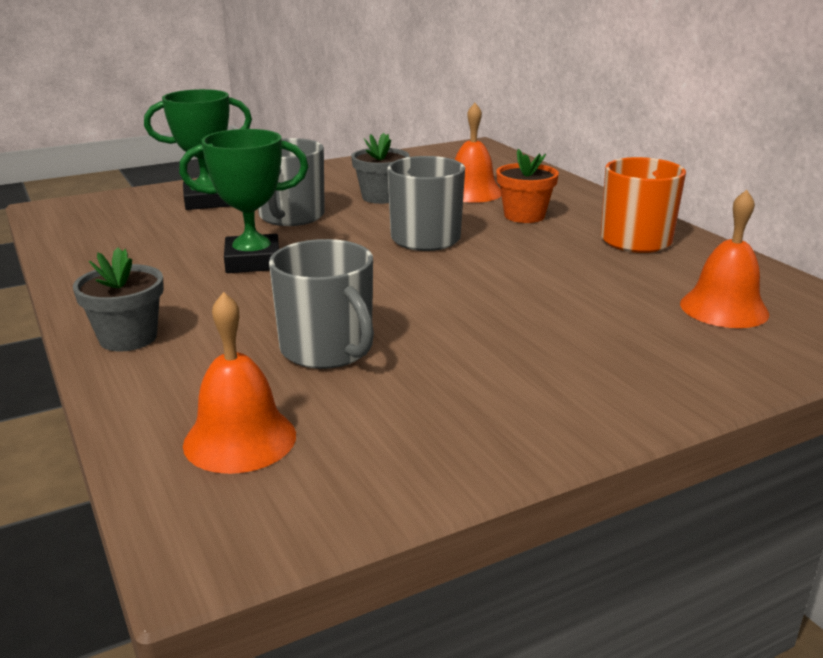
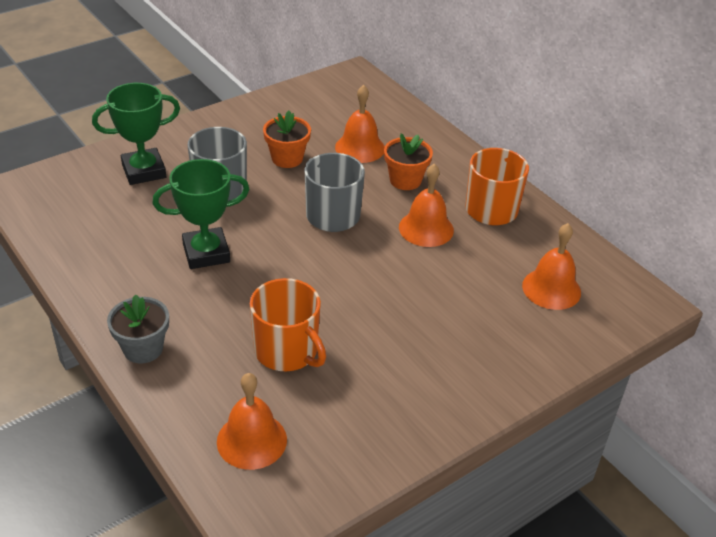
camera: 10 degrees left, 15 degrees up
grey mug [269,239,374,369] -> orange mug [250,278,326,371]
grey flower pot [351,133,410,204] -> orange flower pot [263,111,311,168]
none -> orange bell [399,164,454,247]

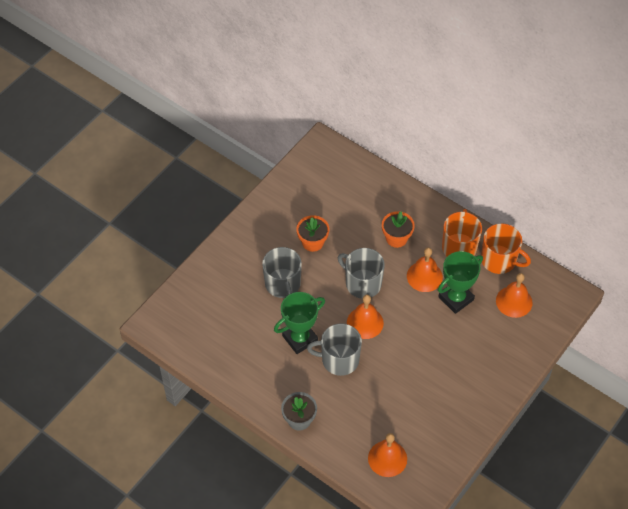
camera: 15 degrees left, 15 degrees up
green trophy [92,83,180,185] -> green trophy moved to [438,251,483,314]
orange mug [250,278,326,371] -> orange mug moved to [481,223,531,274]
orange bell [335,85,385,163] -> orange bell moved to [347,295,384,339]
none -> grey mug [307,323,362,376]

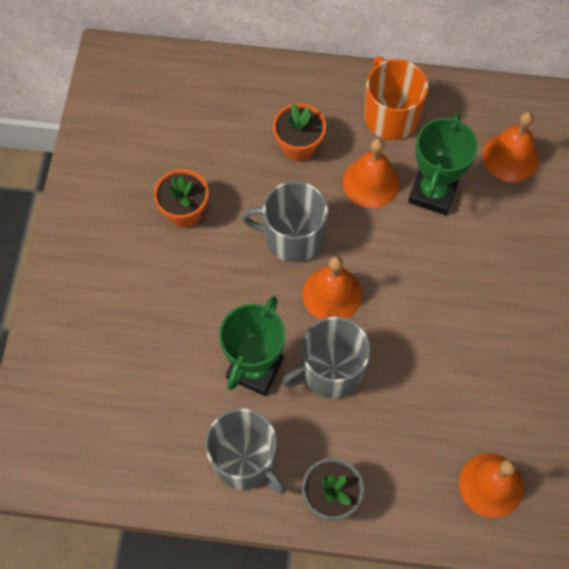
camera: 30 degrees left, 10 degrees up
grey mug [262,247,302,298] -> grey mug moved to [205,408,286,494]
orange mug [481,223,531,274] -> none

